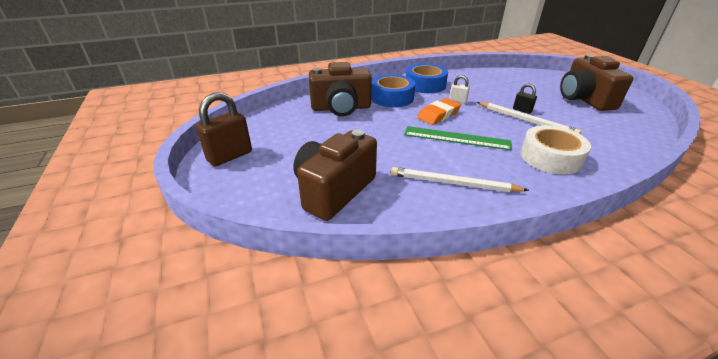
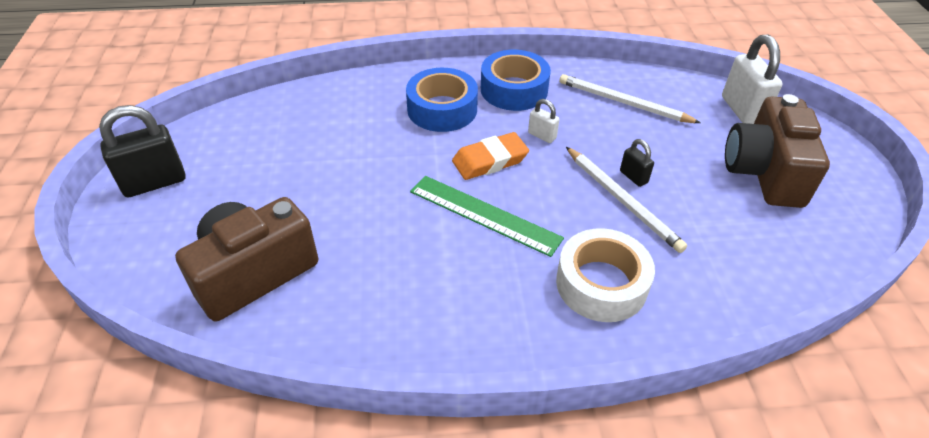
camera: 15 degrees right, 10 degrees up
brown padlock [196,92,252,166] -> black padlock [99,105,186,197]
brown camera [309,62,372,116] -> none
white pencil [391,167,529,192] -> white pencil moved to [559,74,701,123]
none -> white padlock [722,34,783,124]

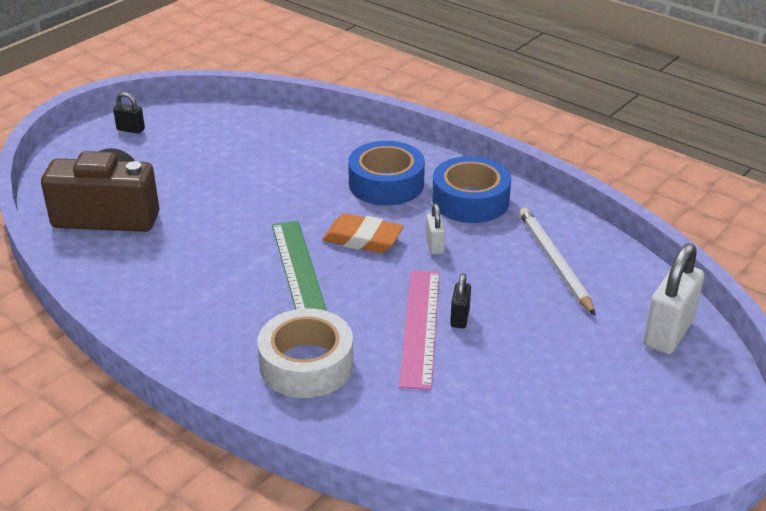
camera: 45 degrees right, 10 degrees down
black padlock [99,105,186,197] -> black padlock [113,92,145,134], size x0.51
white pencil [566,147,687,253] -> pink ruler [399,271,440,390]
brown camera [725,94,830,208] -> none

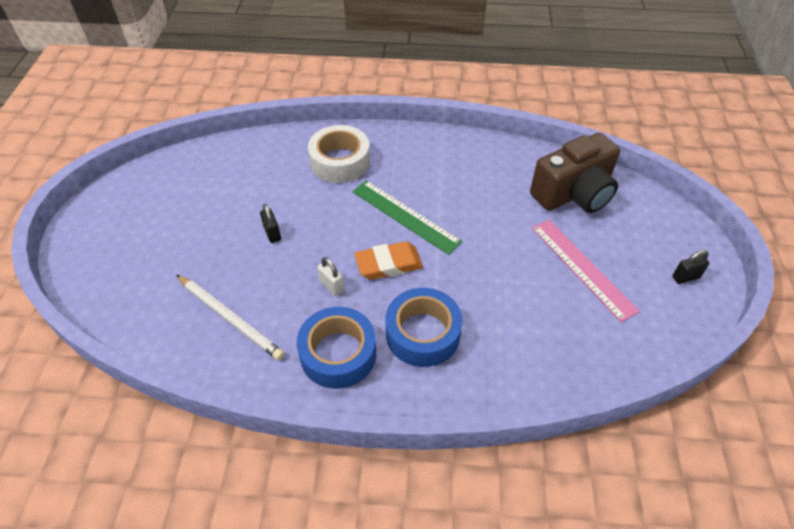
camera: 145 degrees right, 15 degrees up
pink ruler [399,271,440,390] -> pink ruler moved to [532,220,640,322]
white padlock [643,243,704,354] -> none

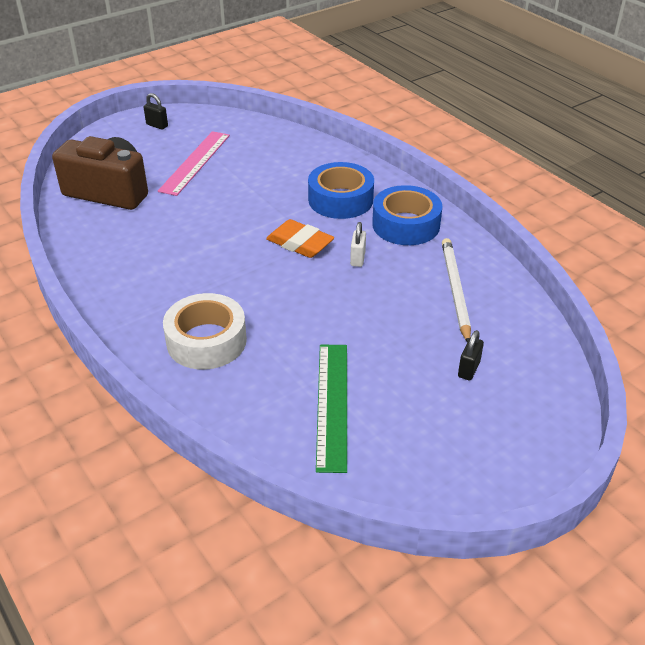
camera: 130 degrees left, 10 degrees down
black padlock [260,204,281,243] -> black padlock moved to [458,330,484,381]
green ruler [352,180,462,255] -> green ruler moved to [316,345,347,473]

